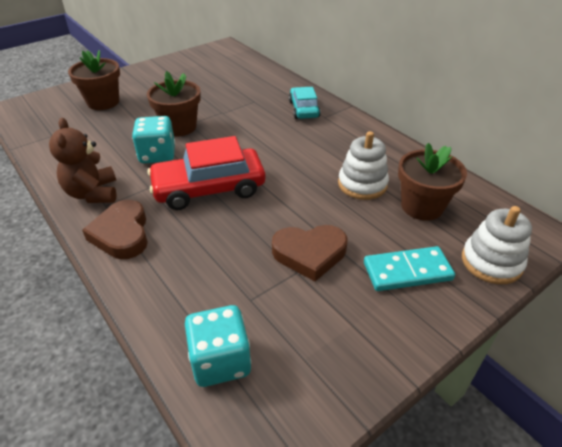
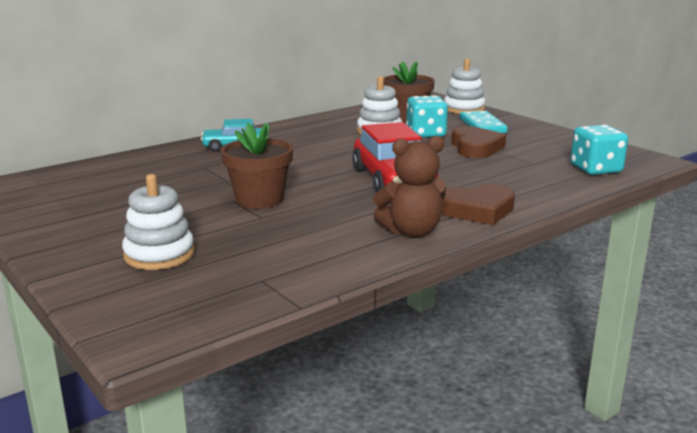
camera: 90 degrees left, 20 degrees down
brown flower pot [68,50,120,110] -> white stacking toy [122,174,195,270]
turquoise dice [132,116,175,163] -> turquoise dice moved to [406,95,448,137]

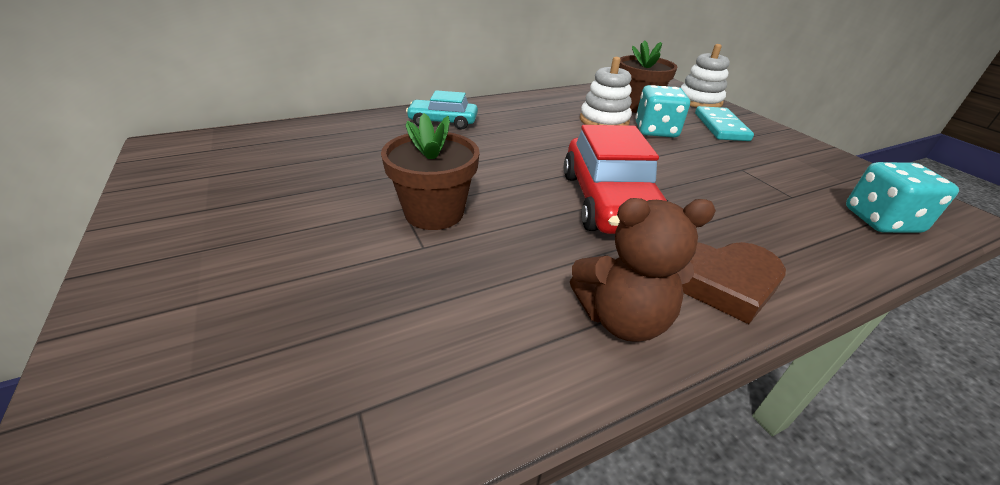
camera: 10 degrees right, 15 degrees up
white stacking toy [122,174,195,270] -> none
brown heart [451,126,506,158] -> none

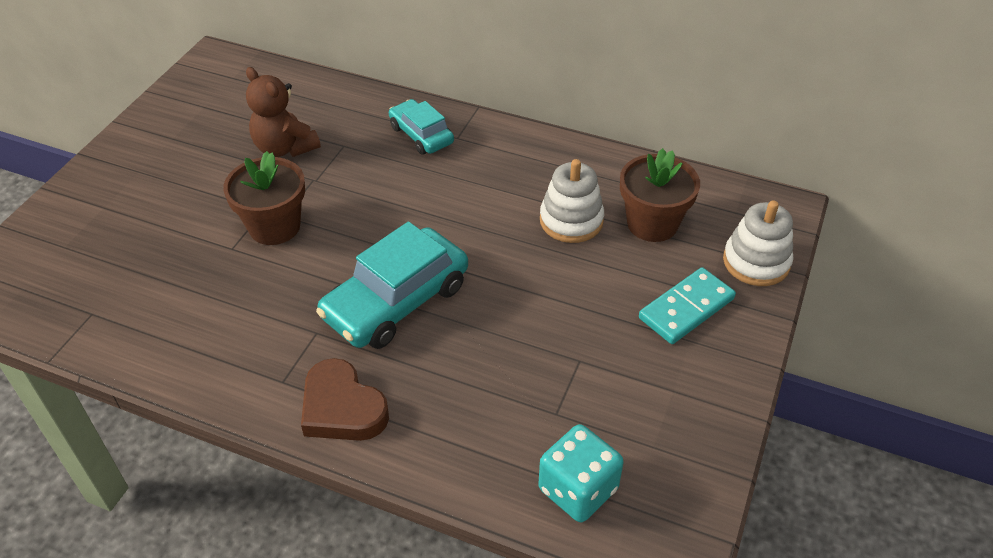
camera: 50 degrees right, 10 degrees up
red car [564,125,669,234] -> turquoise car [316,222,468,349]
brown teddy bear [570,198,716,342] -> brown teddy bear moved to [246,67,321,157]
turquoise dice [635,85,690,137] -> none

